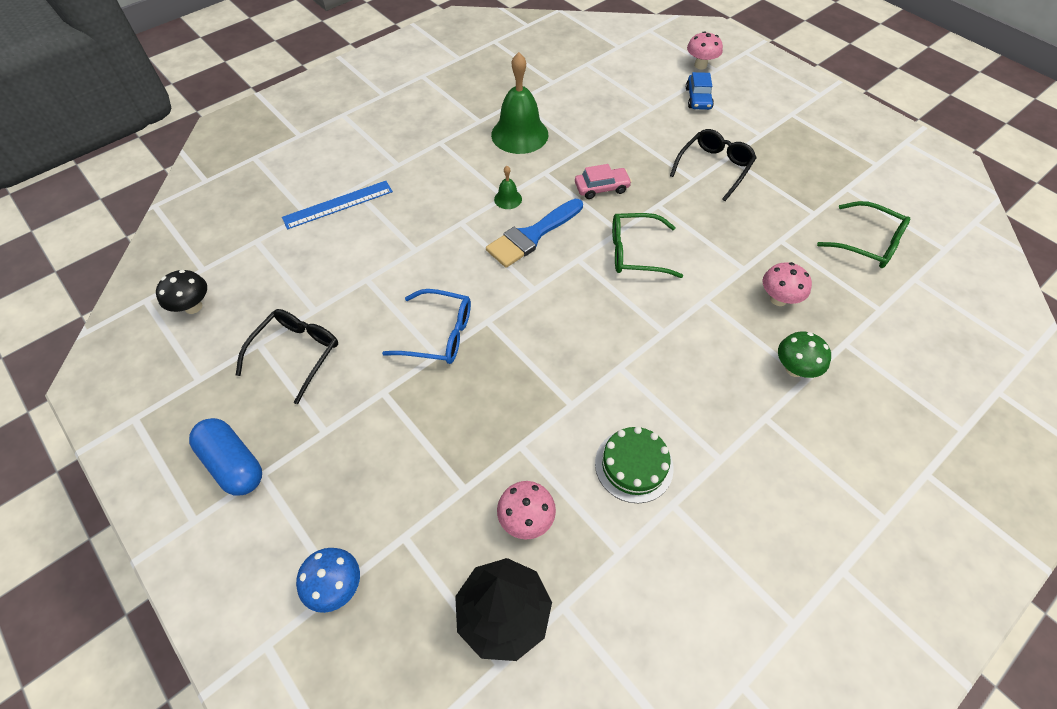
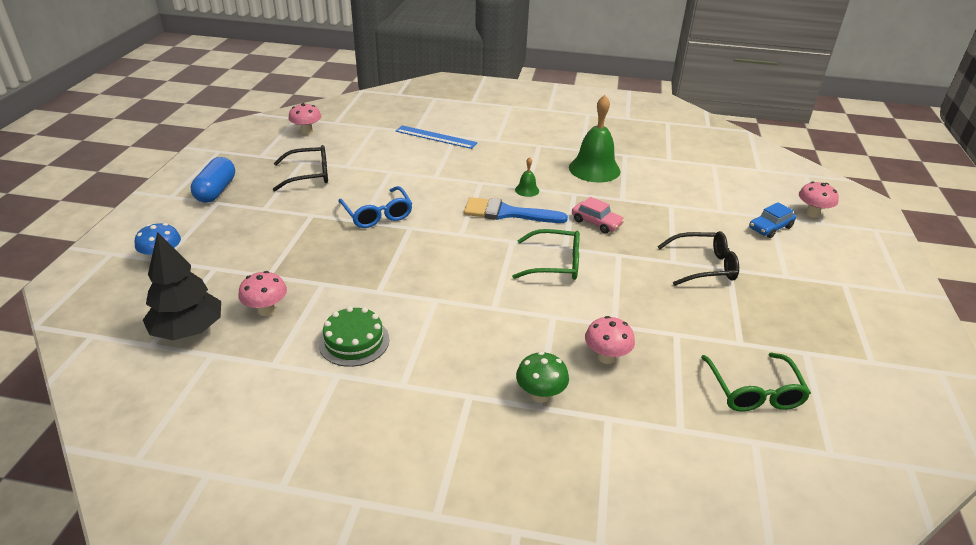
camera: 50 degrees right, 20 degrees down
black mushroom [156,270,207,314] -> pink mushroom [288,103,322,135]
green glasses [612,213,683,278] -> green glasses turned 135 degrees clockwise [512,229,580,280]

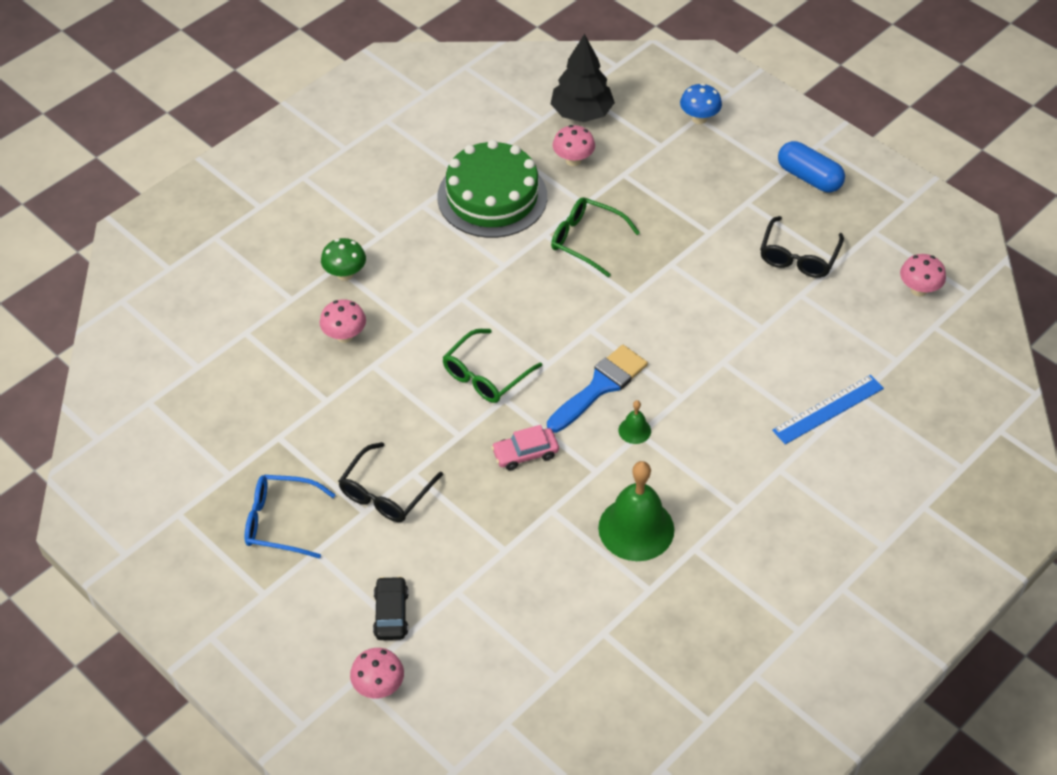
camera: 125 degrees right, 15 degrees up
green cake [319,306,389,367] -> green cake [437,140,547,238], size x1.76
blue glasses [339,186,413,228] -> blue glasses moved to [245,475,336,559]
green glasses [701,353,811,412] -> green glasses moved to [551,197,640,277]
blue car [749,202,796,238] -> black car [373,576,409,640]

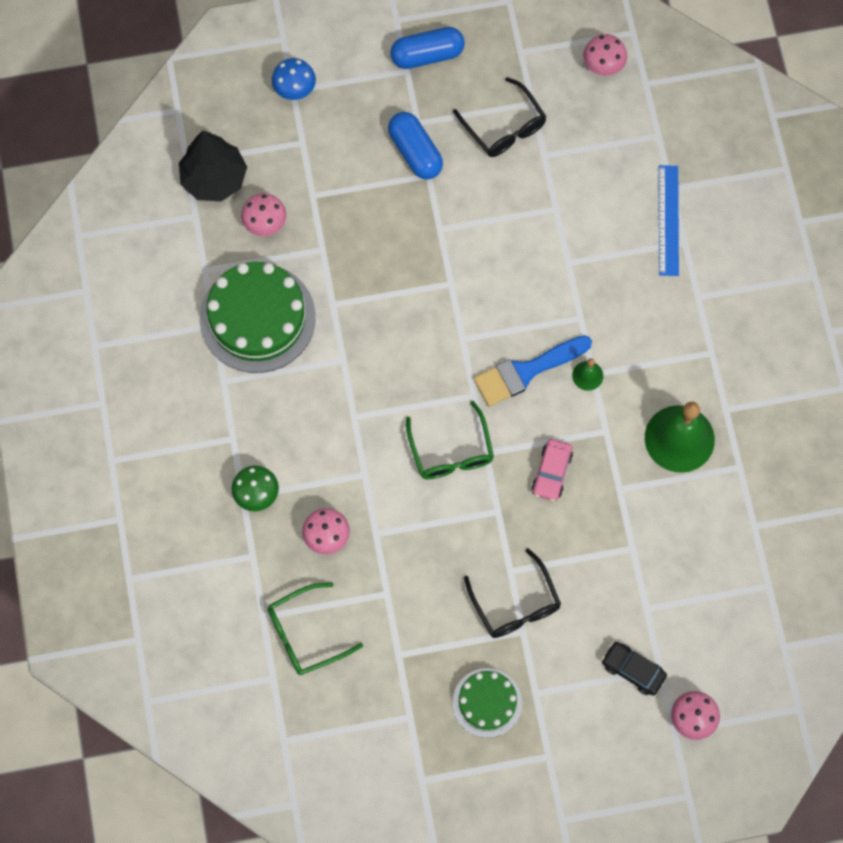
camera: 55 degrees left, 20 degrees up
blue glasses [245,475,336,559] -> green cake [453,668,522,738]
blue brush [547,345,648,433] -> blue brush turned 105 degrees counterclockwise [474,335,592,406]
green glasses [551,197,640,277] -> green glasses moved to [268,582,363,675]
none -> blue capsule [388,112,443,179]

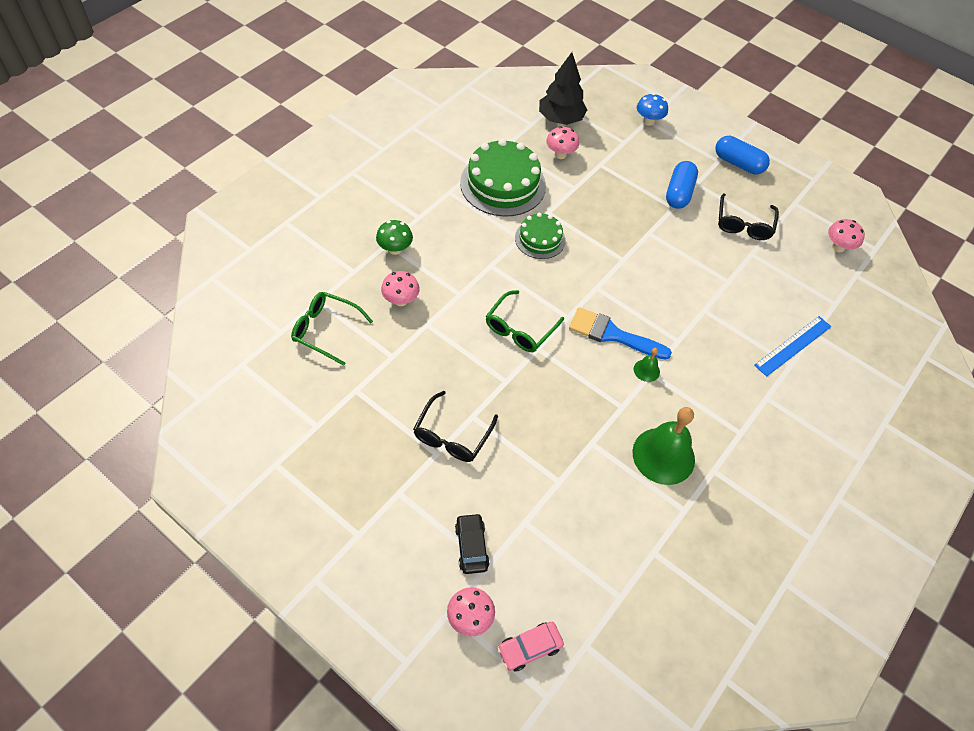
camera: 45 degrees right, 15 degrees down
green cake [453,668,522,738] -> green cake moved to [515,213,566,259]
pink car [532,439,573,501] -> pink car moved to [497,622,564,671]

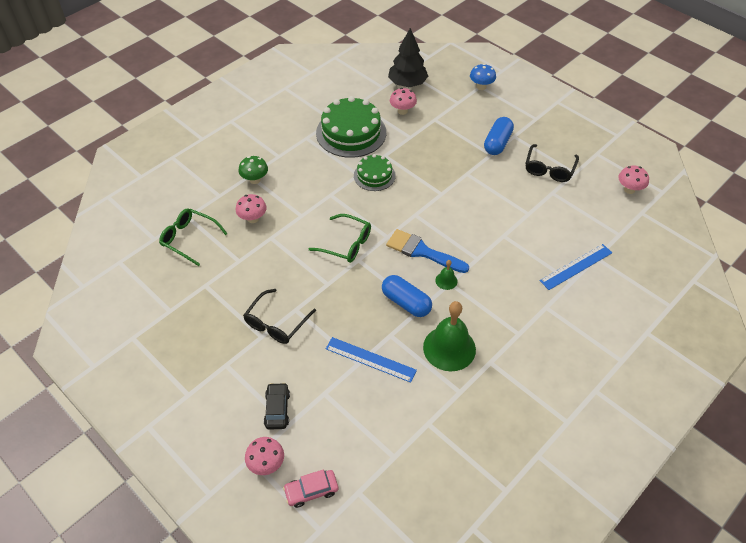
camera: 10 degrees right, 5 degrees down
green glasses [486,290,564,352] -> green glasses turned 105 degrees counterclockwise [309,214,371,263]
blue capsule [715,136,770,175] -> blue capsule moved to [382,275,432,317]
none -> blue ruler [326,337,417,383]

